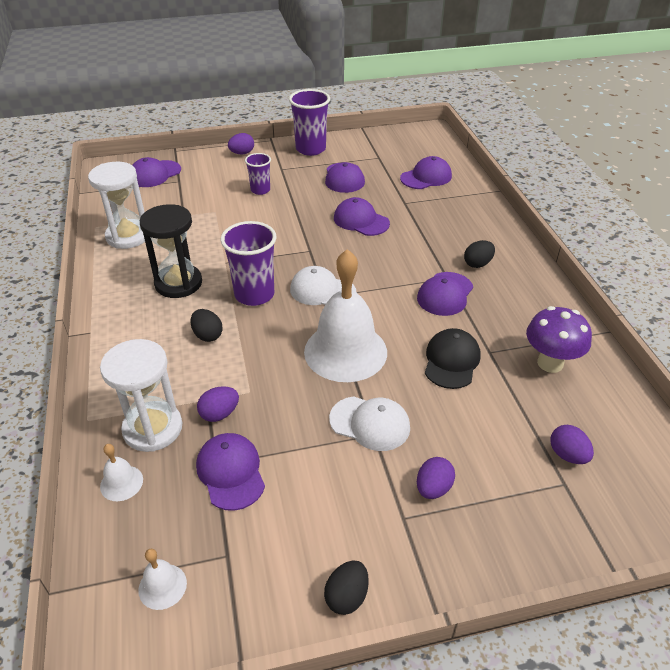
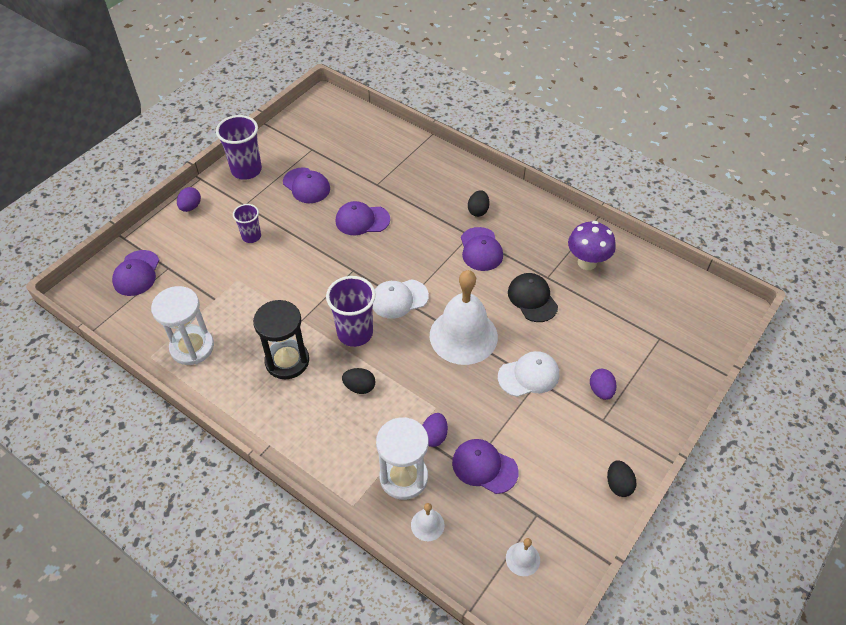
camera: 40 degrees left, 10 degrees up
purple cap [400,156,452,189] -> none
purple egg [550,425,594,464] -> none

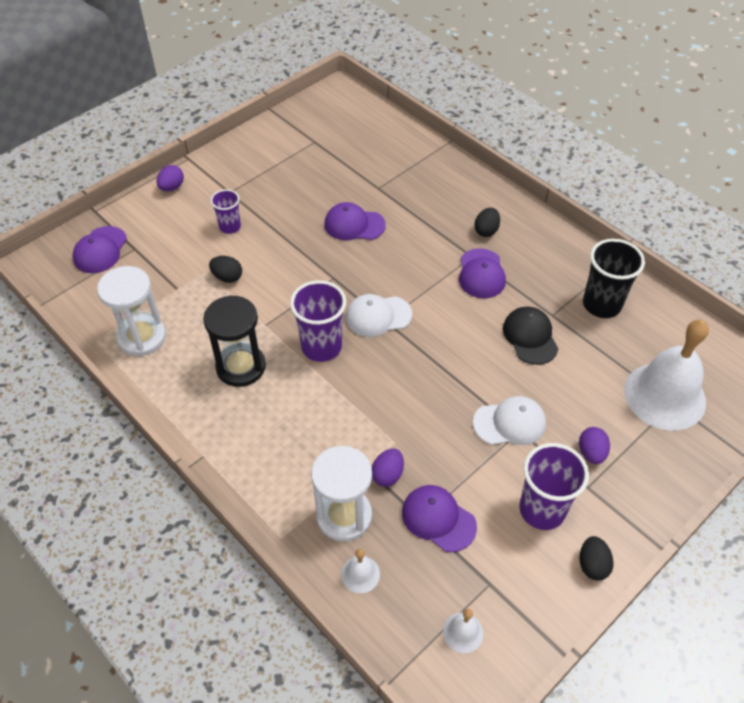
camera: 10 degrees right, 0 degrees up
purple cup [216,115,262,180] -> purple cup moved to [519,443,589,530]
purple cap [283,167,330,203] -> none
black egg [342,368,376,394] -> black egg moved to [209,256,242,283]
white bell [430,270,498,365] -> white bell moved to [624,320,709,430]
purple mushroom [568,221,616,270] -> black cup [583,239,645,318]

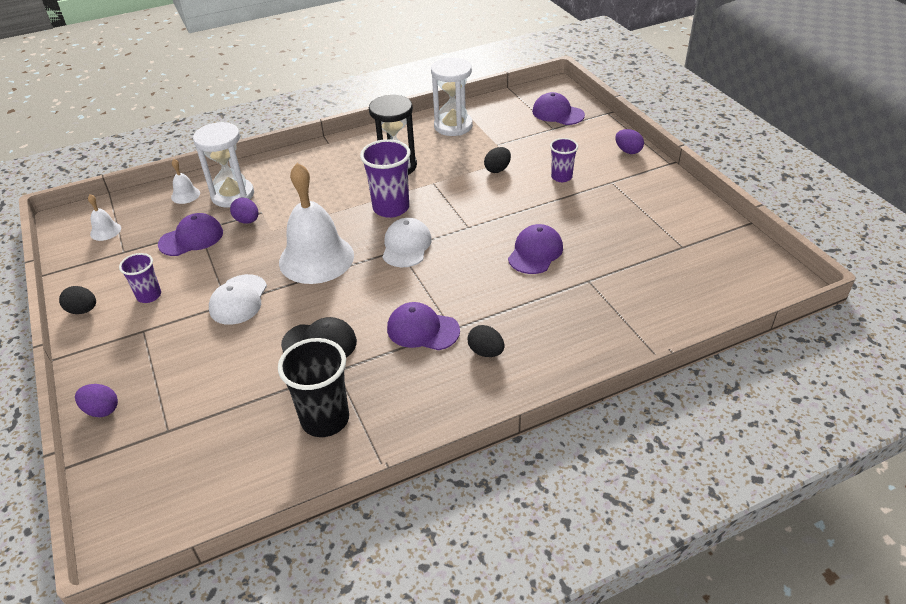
camera: 110 degrees right, 10 degrees down
purple cup [519,443,589,530] -> purple cup [119,253,161,303], size x0.59
purple egg [579,427,610,464] -> purple egg moved to [75,384,118,417]
white bell [624,320,709,430] -> white bell moved to [279,163,354,284]

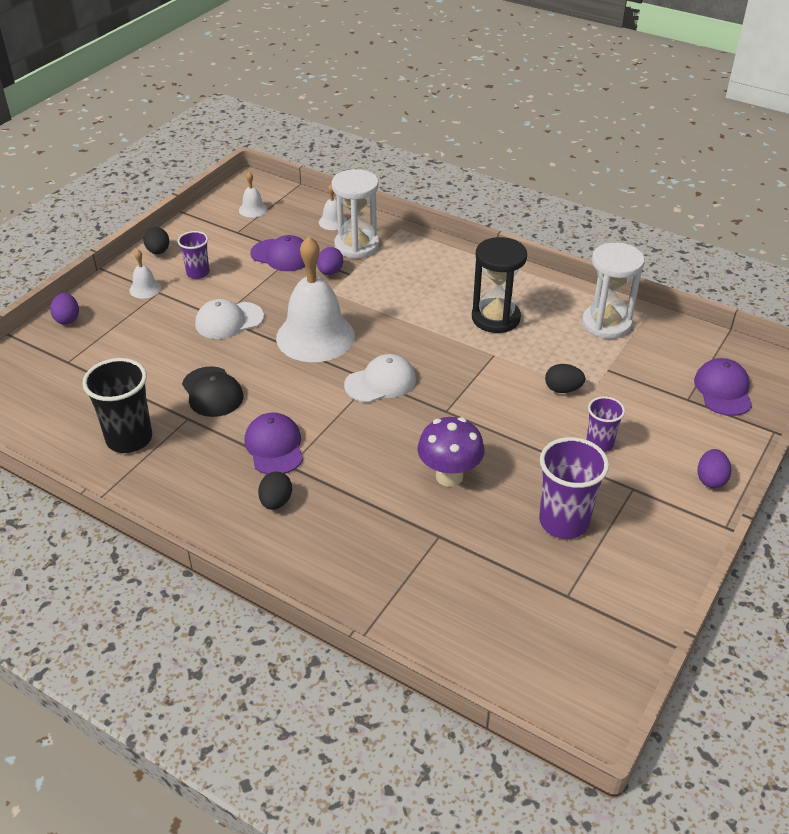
camera: 55 degrees right, 0 degrees up
purple cup [360,139,411,218] -> purple cup moved to [539,437,609,539]
purple cap [508,224,563,274] -> purple mushroom [417,417,485,487]
none -> white bell [129,249,161,299]

